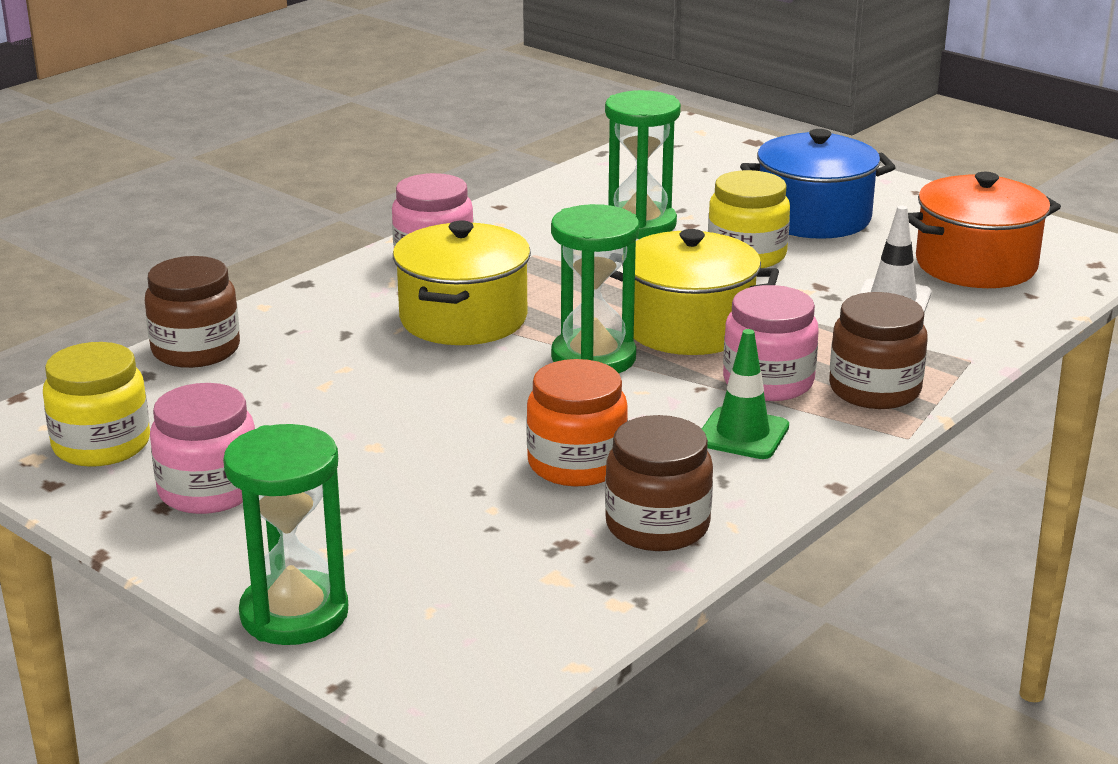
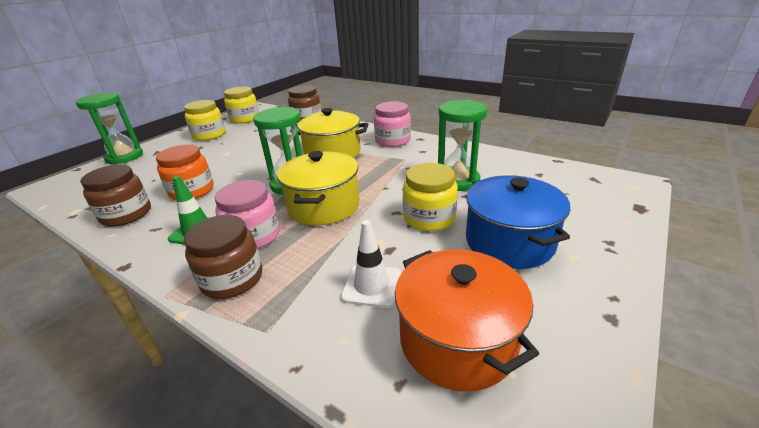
camera: 85 degrees right, 5 degrees up
pink jar [150,383,255,514] -> yellow jar [184,100,225,141]

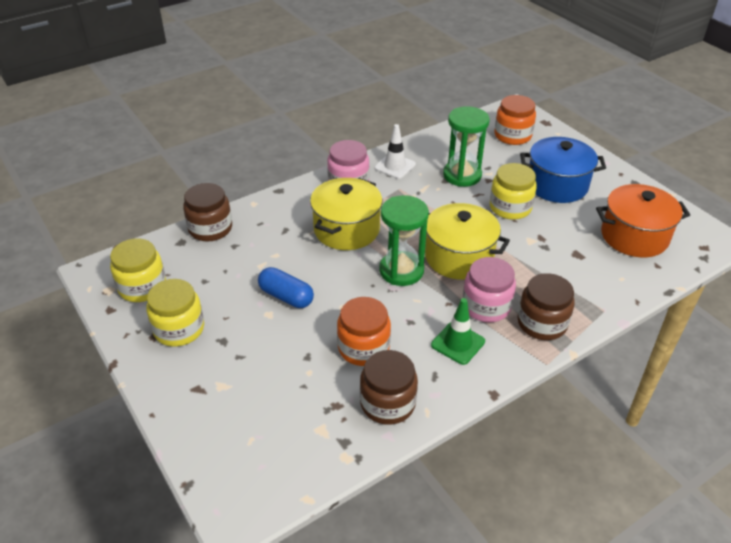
camera: 70 degrees left, 10 degrees up
green hourglass [76,93,143,165] -> none
white traffic cone [341,220,401,308] -> white traffic cone moved to [374,124,416,179]
none -> blue capsule [258,267,314,308]
none -> orange jar [494,95,536,145]

